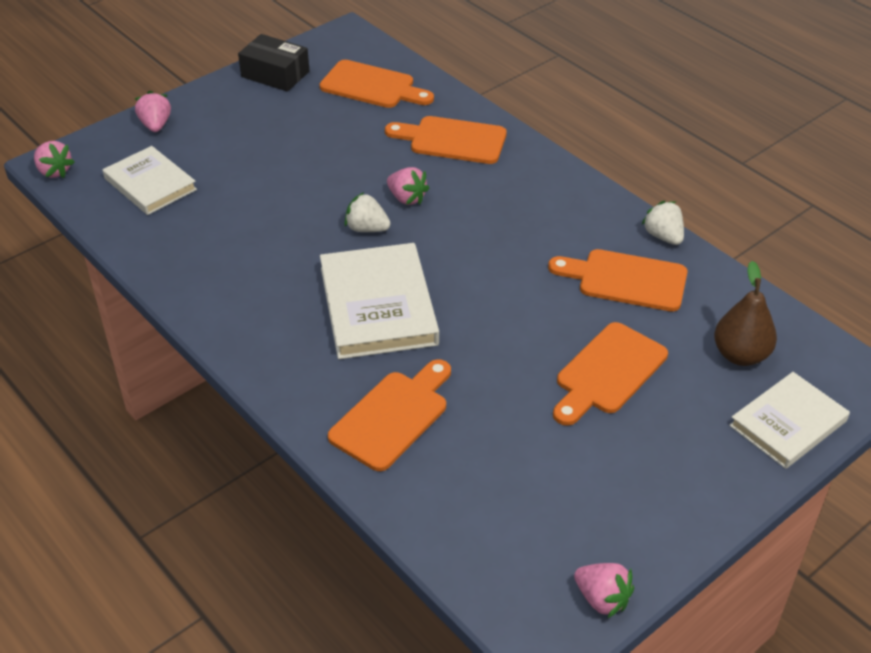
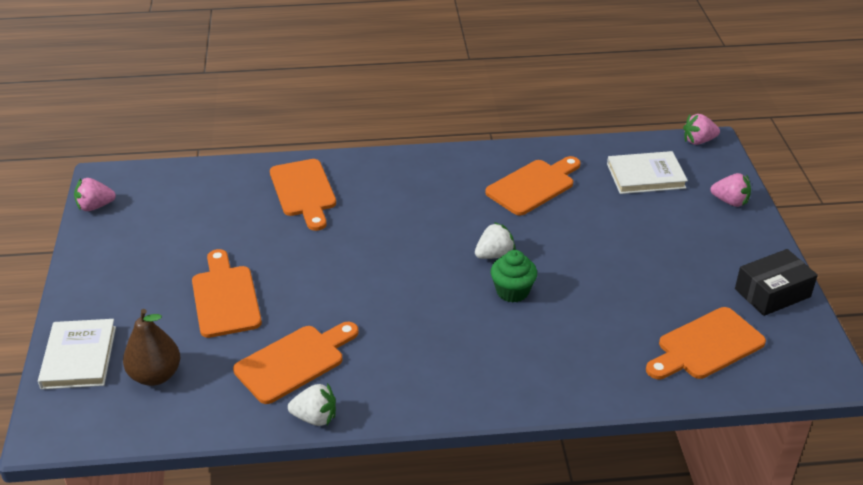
camera: 125 degrees right, 5 degrees down
white book [320,243,439,359] -> none
orange cutting board [385,116,507,164] -> orange cutting board moved to [485,156,581,216]
pink strawberry [387,167,429,205] -> green cupcake [491,250,537,302]

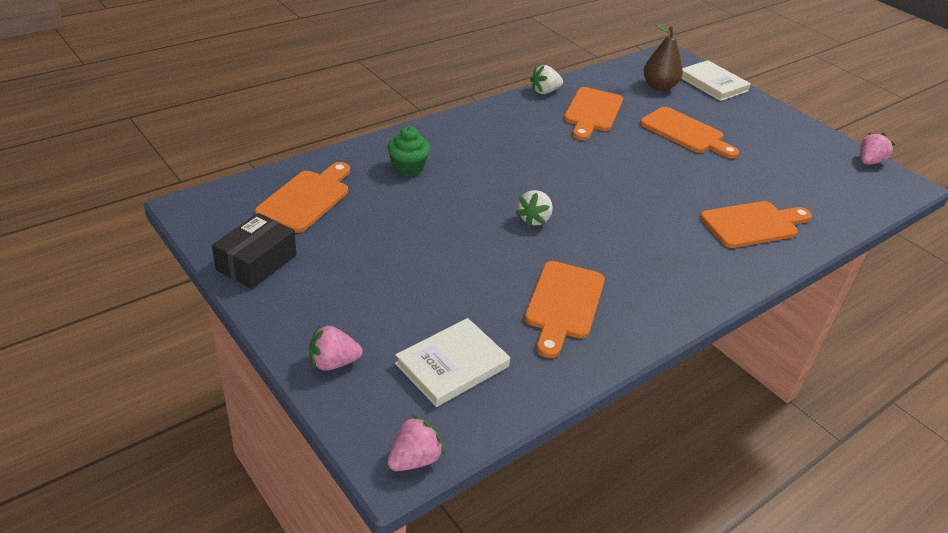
camera: 145 degrees right, 0 degrees up
orange cutting board [270,159,336,231] -> orange cutting board turned 120 degrees clockwise [700,201,812,248]
green cupcake [491,250,537,302] -> green cupcake moved to [387,126,430,177]

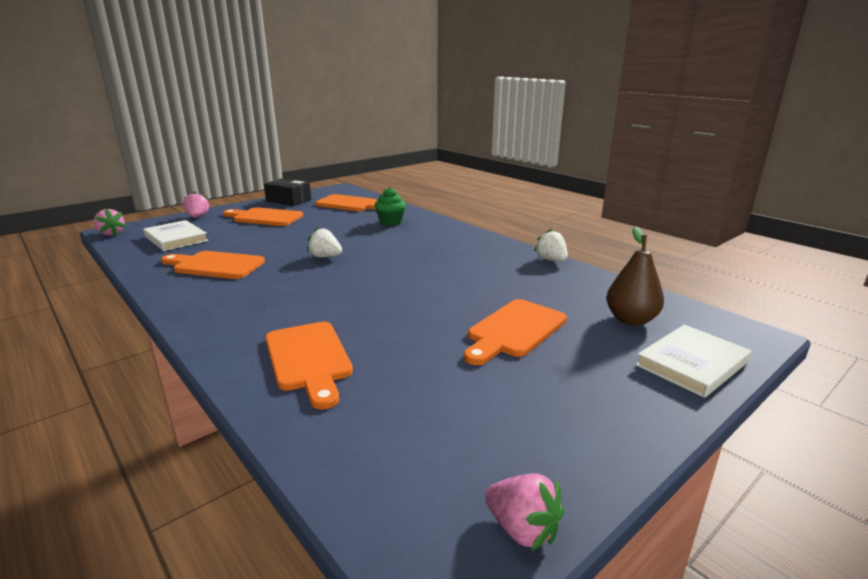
camera: 90 degrees right, 15 degrees down
orange cutting board [564,87,623,140] -> orange cutting board moved to [223,207,303,226]

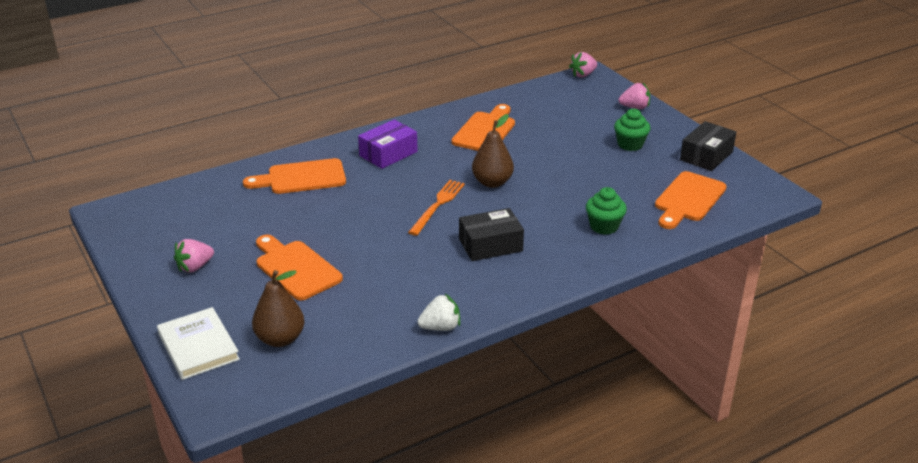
camera: 100 degrees right, 10 degrees up
white book [143,220,208,251] -> none
orange cutting board [223,207,303,226] -> green cupcake [614,109,650,151]
white strawberry [307,227,342,257] -> brown pear [472,114,514,188]
pink strawberry [485,473,564,551] -> pink strawberry moved to [174,239,214,272]
none -> purple box [358,120,418,169]
none -> orange fork [408,180,465,236]
none -> black box [459,208,524,261]

